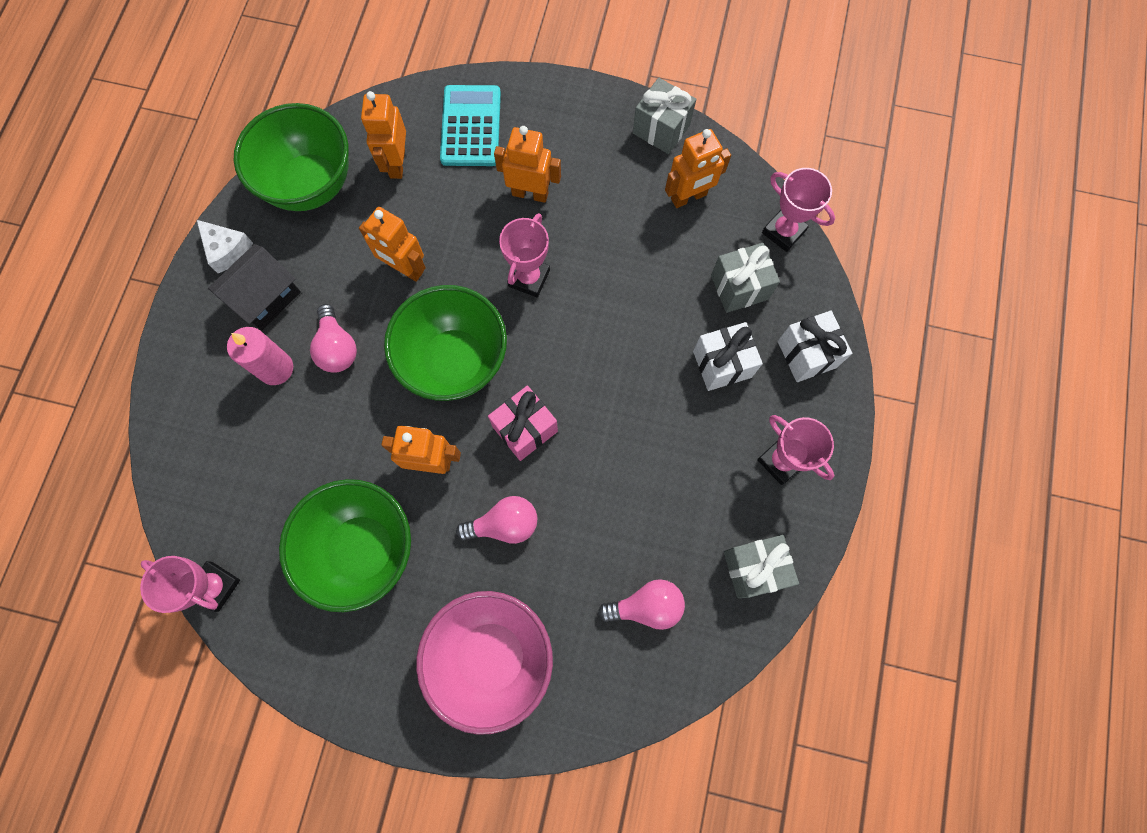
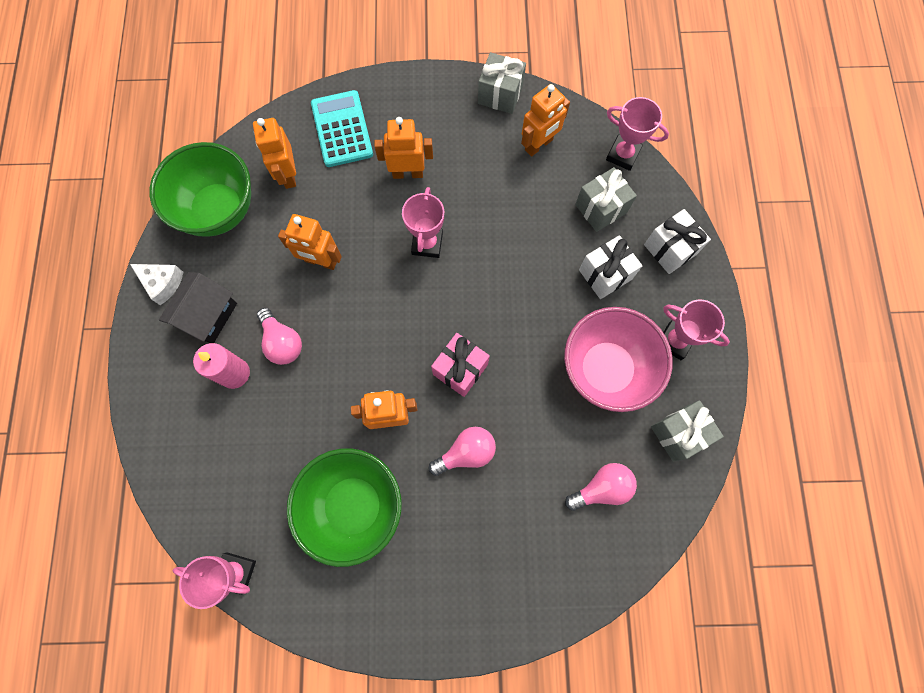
camera: 15 degrees left, 0 degrees up
green bowl [384,285,507,401] -> none
pink bowl [416,591,553,735] -> pink bowl moved to [564,307,673,412]

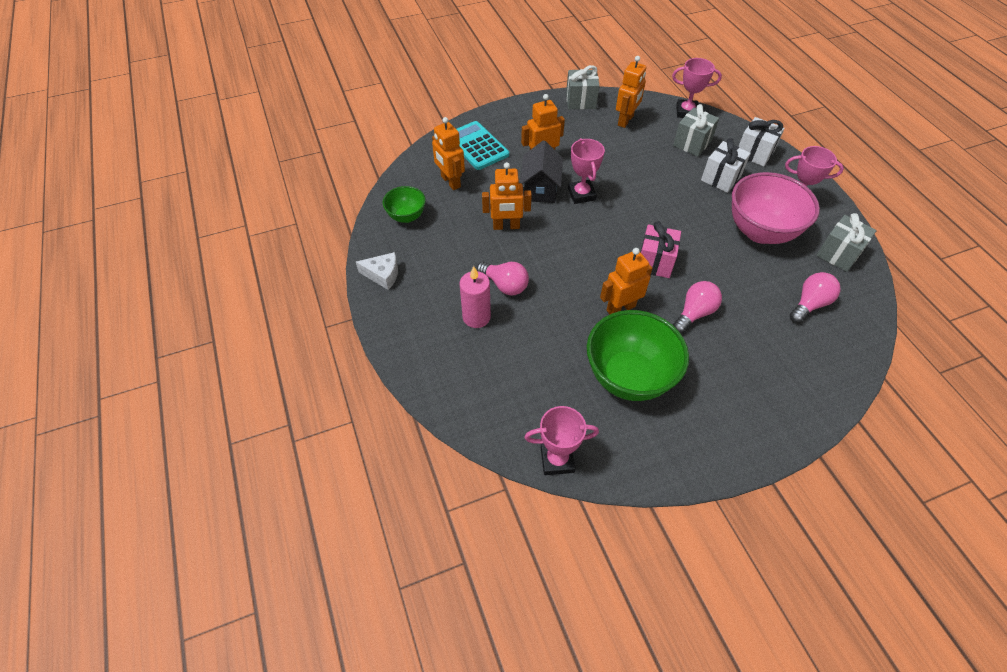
camera: 20 degrees left, 20 degrees down
green bowl [149,142,251,237] -> green bowl [383,186,426,223], size x0.53
black house [159,272,237,343] -> black house moved to [520,140,563,203]

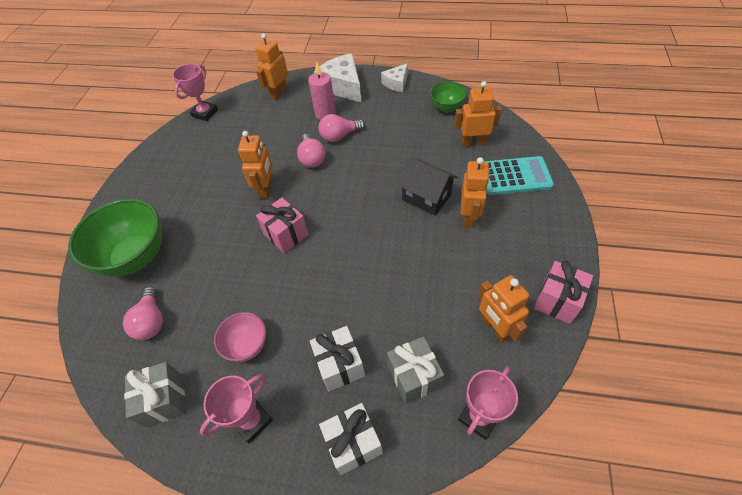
camera: 125 degrees right, 0 degrees up
orange robot [482,162,532,230] -> orange robot moved to [256,33,288,100]
grey gift [566,65,600,109] -> pink gift [534,261,593,324]
pink trophy [568,138,605,204] -> none
green bowl [587,310,689,401] -> green bowl moved to [68,199,162,277]
pink light bulb [673,281,722,333] -> pink light bulb moved to [297,134,326,168]
pink bowl [732,172,820,244] -> pink bowl [214,312,266,362], size x0.53
none -> white cheese [314,53,362,103]

